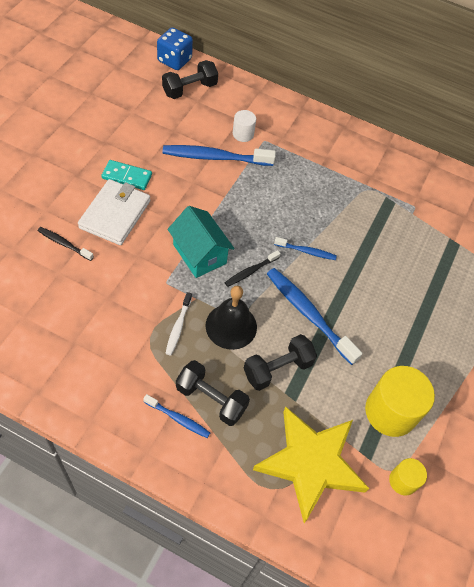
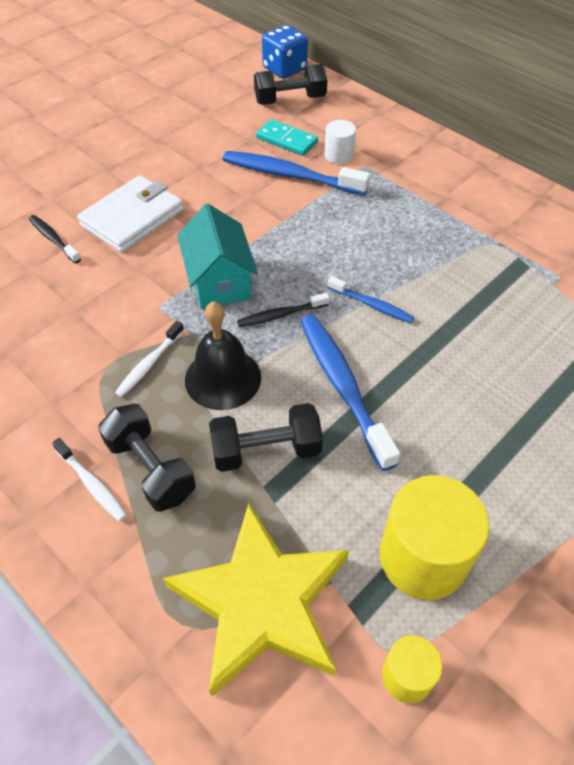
camera: 25 degrees right, 5 degrees down
turquoise domino [101,160,152,190] -> turquoise domino moved to [256,119,318,156]
blue toothbrush [143,394,210,438] -> white toothbrush [52,438,127,521]

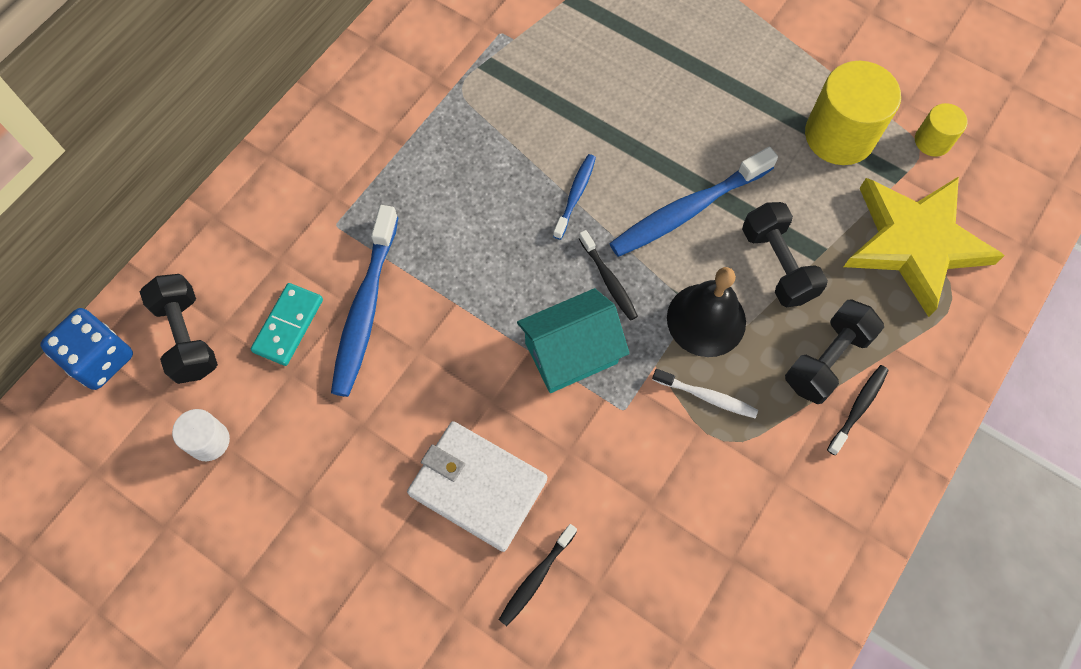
camera: 100 degrees left, 15 degrees up
white toothbrush [52,438,127,521] -> black toothbrush [827,365,889,455]
white cylinder [324,120,356,164] -> white cylinder moved to [172,409,230,461]

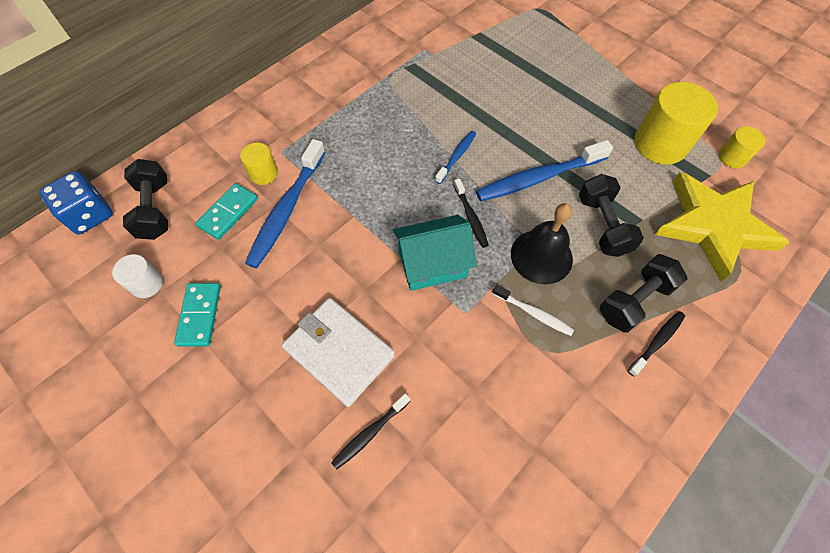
camera: 10 degrees right, 5 degrees down
none -> turquoise domino [174,283,221,347]
none -> yellow cylinder [240,143,278,185]

